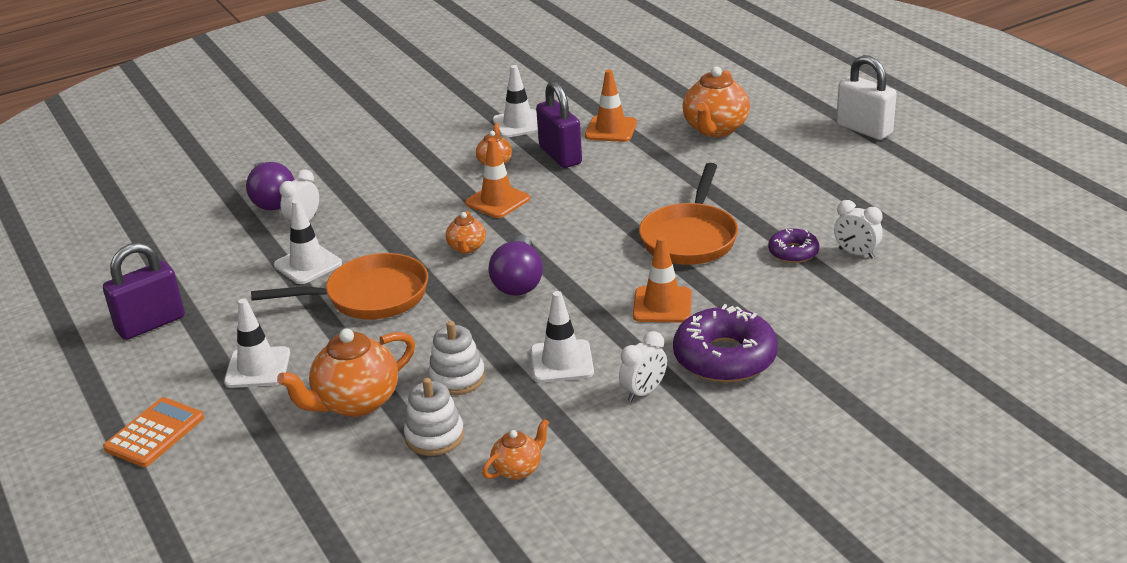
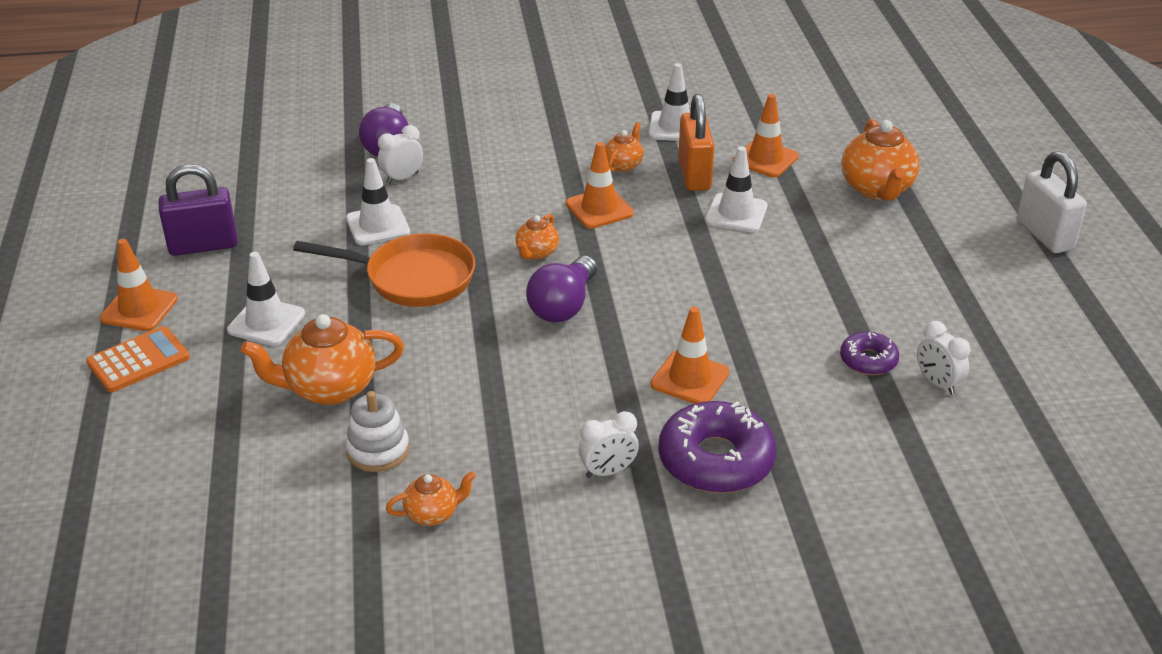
camera: 20 degrees right, 5 degrees up
white stacking toy [428,321,485,395] -> none
white traffic cone [530,291,594,383] -> white traffic cone moved to [705,146,767,232]
purple padlock [536,81,582,168] -> orange padlock [678,94,715,191]
orange pan [639,163,738,265] -> none
orange teapot [682,66,750,137] -> orange teapot turned 45 degrees counterclockwise [841,119,920,200]
none -> orange traffic cone [100,239,178,331]

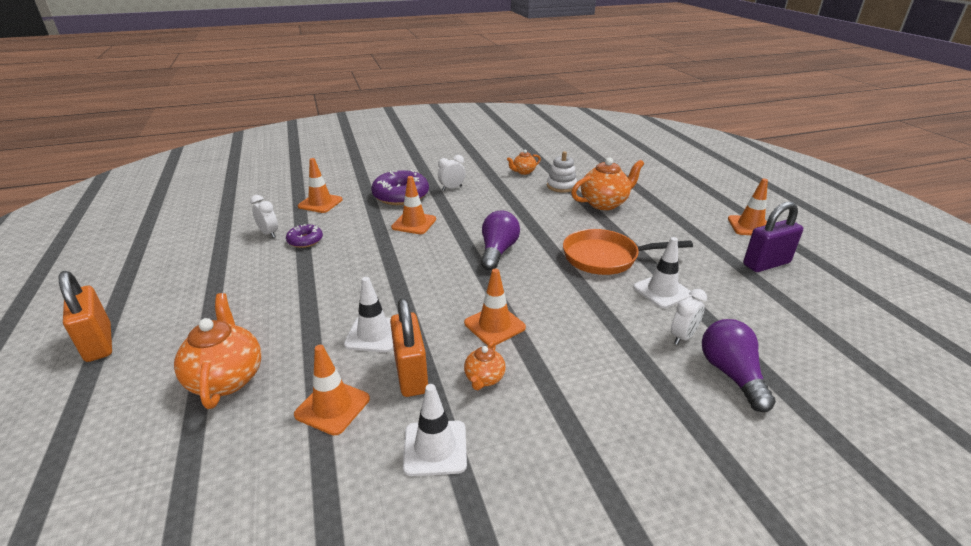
camera: 170 degrees right, 5 degrees down
orange calculator [86,326,190,392] -> none
white traffic cone [227,252,305,346] -> none
orange teapot [515,214,559,259] -> none
white padlock [1017,151,1087,253] -> orange padlock [58,271,112,362]
none -> orange traffic cone [298,158,343,213]

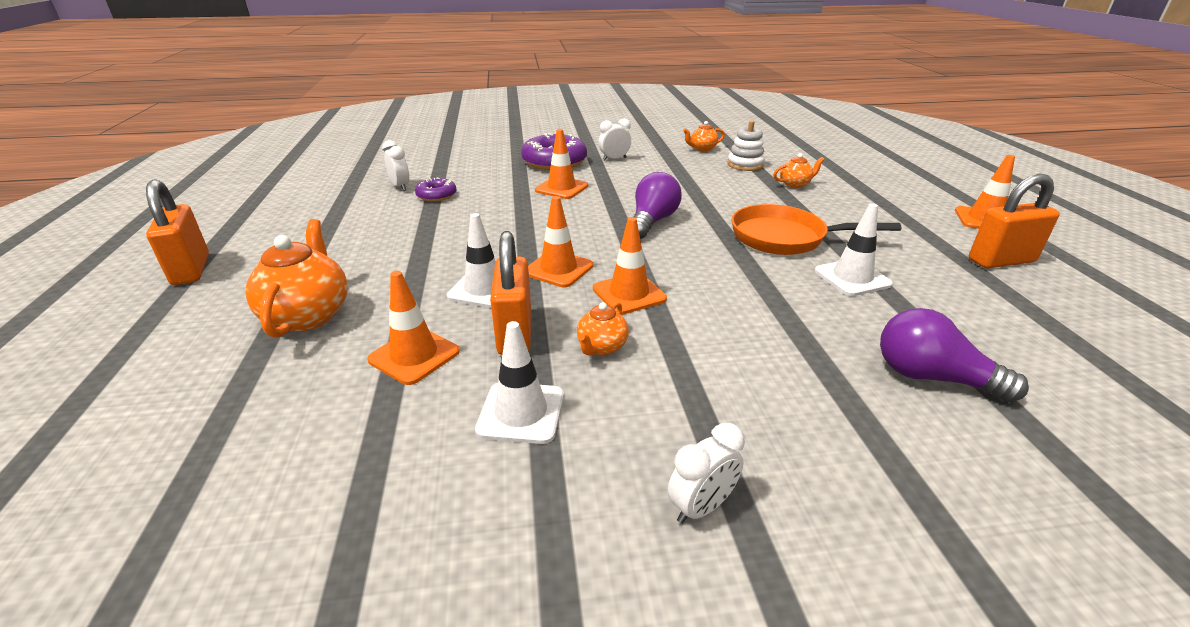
camera: 10 degrees right, 0 degrees up
orange traffic cone [298,158,343,213] -> orange traffic cone moved to [528,196,593,287]
orange teapot [571,157,644,210] -> orange teapot [773,153,825,188], size x0.54
white clock [671,289,707,345] -> white clock moved to [668,423,745,524]
purple light bulb [702,319,776,412] -> purple light bulb turned 60 degrees counterclockwise [880,308,1029,403]
purple padlock [743,202,803,272] -> orange padlock [969,174,1060,269]

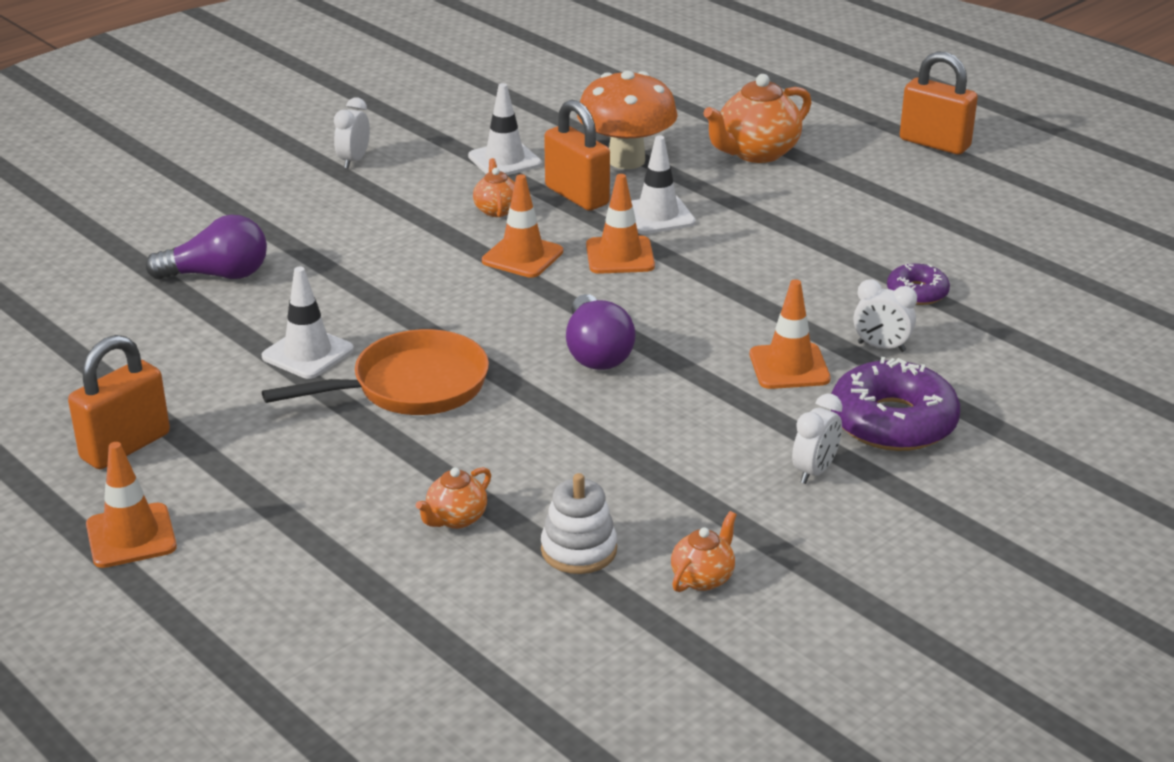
camera: 145 degrees right, 0 degrees up
orange teapot [245,219,348,338] -> orange teapot turned 90 degrees clockwise [703,74,811,163]
orange traffic cone [367,271,460,385] -> orange mushroom [577,71,678,169]
white clock [382,140,409,191] -> white clock moved to [854,279,917,352]

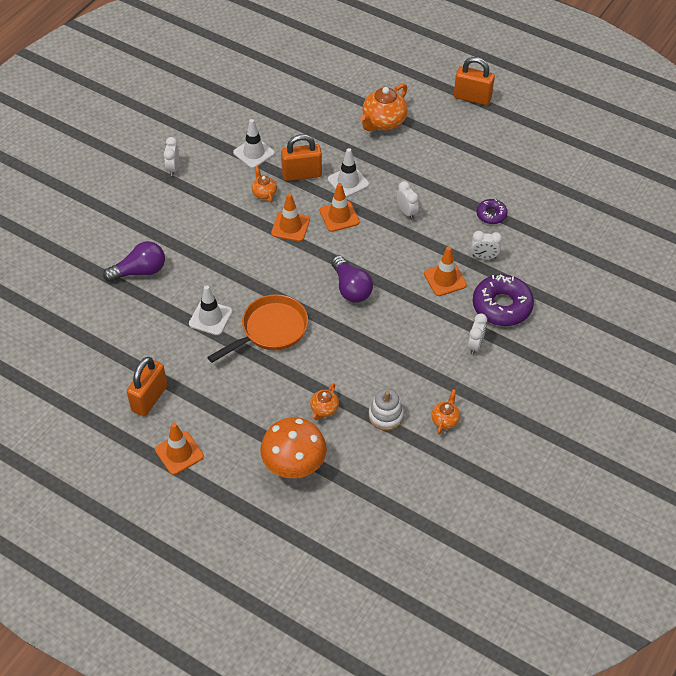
camera: 15 degrees left, 20 degrees up
orange padlock [544,100,610,211] -> orange padlock turned 45 degrees counterclockwise [281,134,322,181]
orange mushroom [577,71,678,169] -> orange mushroom moved to [260,417,327,478]
none -> white clock [397,181,419,220]

